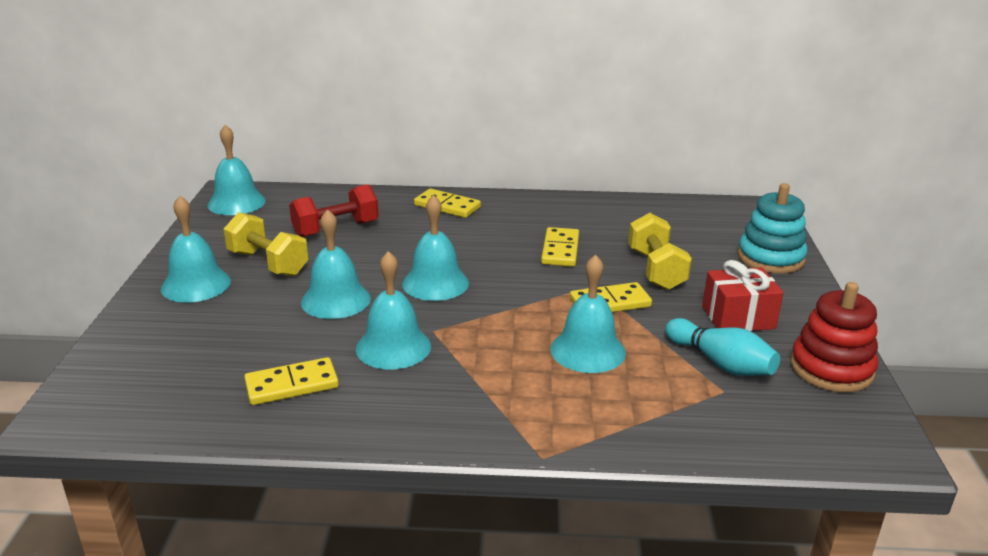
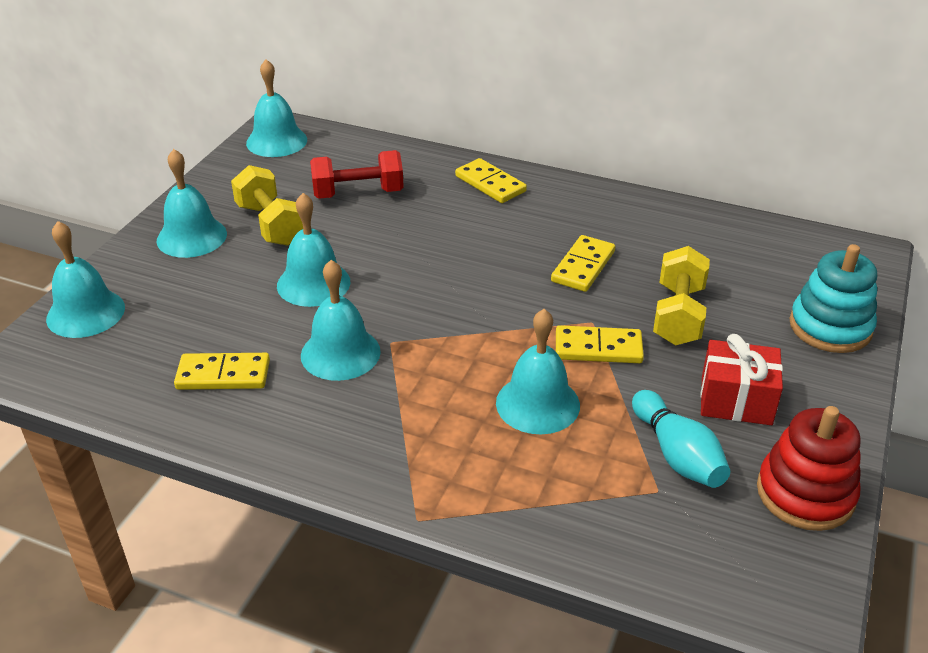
camera: 20 degrees right, 10 degrees up
turquoise bell [402,195,469,301] -> turquoise bell moved to [46,221,125,338]

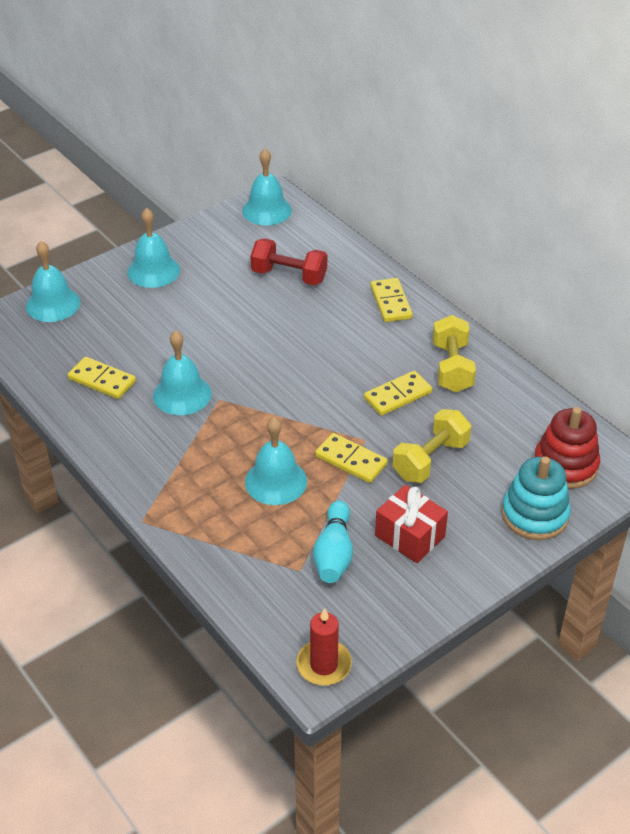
camera: 30 degrees right, 5 degrees up
yellow dumbbell [231,165,303,246] -> yellow dumbbell moved to [433,315,476,392]
turquoise bell [277,193,350,307] -> none
red stacking toy [757,406,861,531] -> red stacking toy moved to [534,407,600,489]
none -> red candle [297,608,352,686]

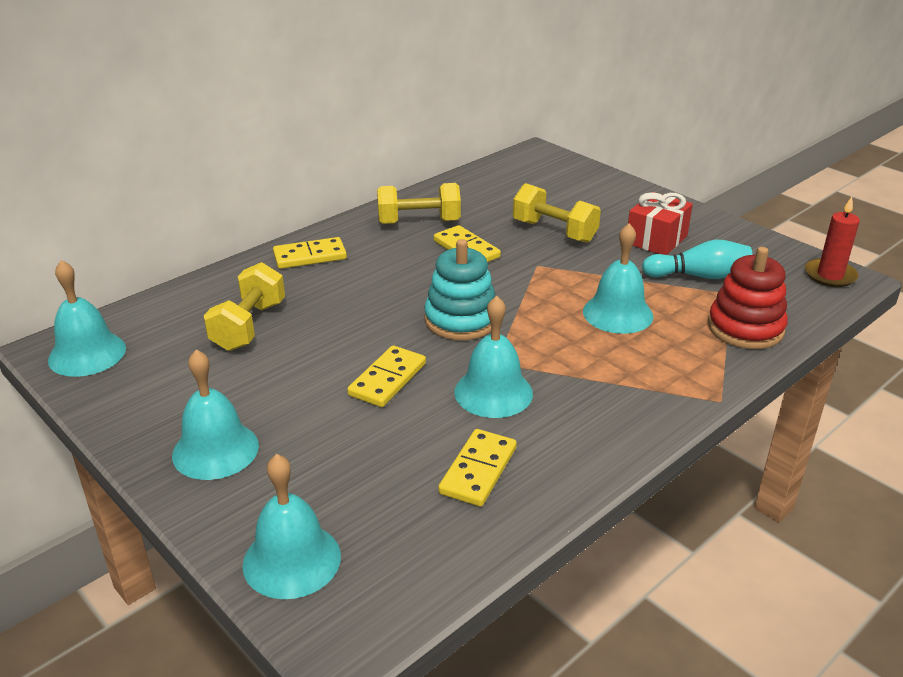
camera: 95 degrees left, 10 degrees down
red dumbbell [250,238,327,285] -> yellow dumbbell [204,262,285,351]
yellow domino [315,433,388,483] -> yellow domino moved to [347,346,426,407]
turquoise stacking toy [502,456,571,540] -> turquoise stacking toy moved to [424,239,495,340]
red stacking toy [534,407,600,489] -> red stacking toy moved to [708,247,788,349]

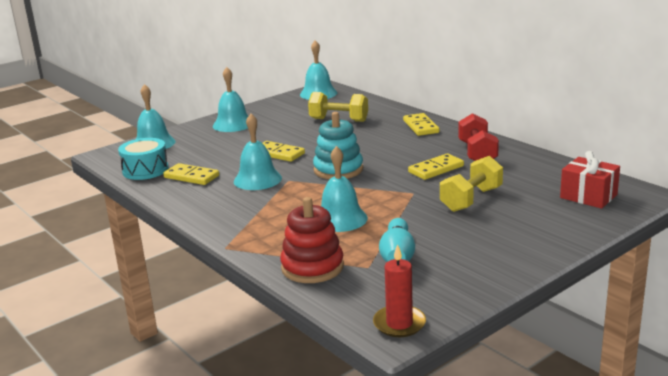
camera: 95 degrees right, 10 degrees down
yellow dumbbell [377,183,461,224] -> red dumbbell [458,113,499,161]
red gift [628,192,693,255] -> red gift moved to [560,151,620,209]
none -> turquoise drum [118,138,169,180]

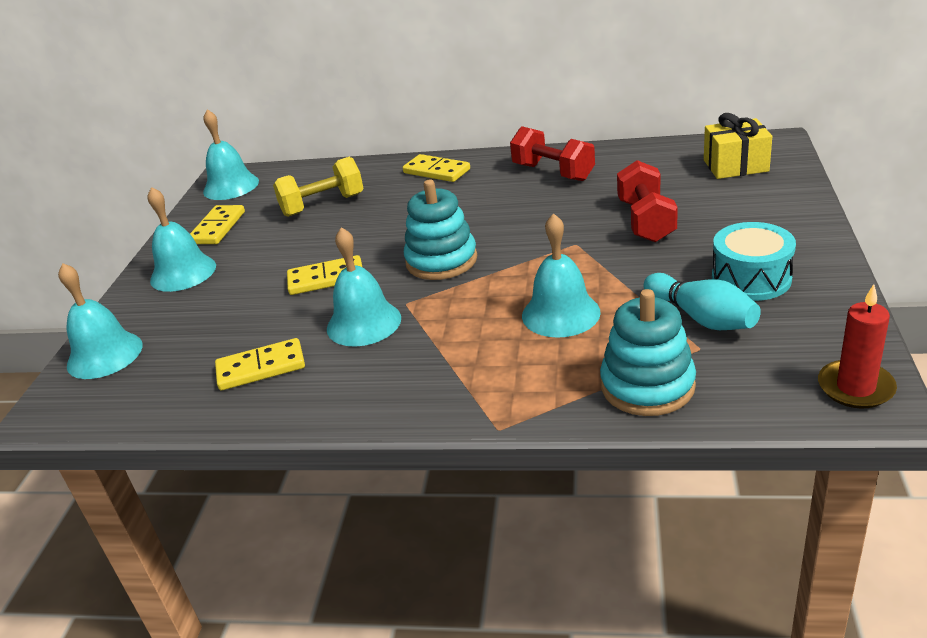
camera: 40 degrees left, 10 degrees up
turquoise drum [118,138,169,180] -> turquoise drum moved to [712,222,796,301]
red stacking toy [280,197,344,283] -> turquoise stacking toy [600,289,696,416]
yellow domino [408,154,464,180] -> yellow domino moved to [190,205,245,244]
yellow dumbbell [440,156,503,212] -> red dumbbell [617,160,678,242]
red gift [560,151,620,209] -> yellow gift [704,113,772,179]

